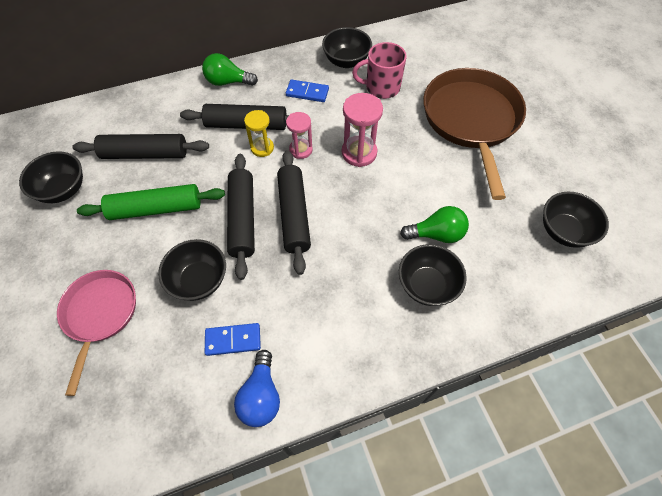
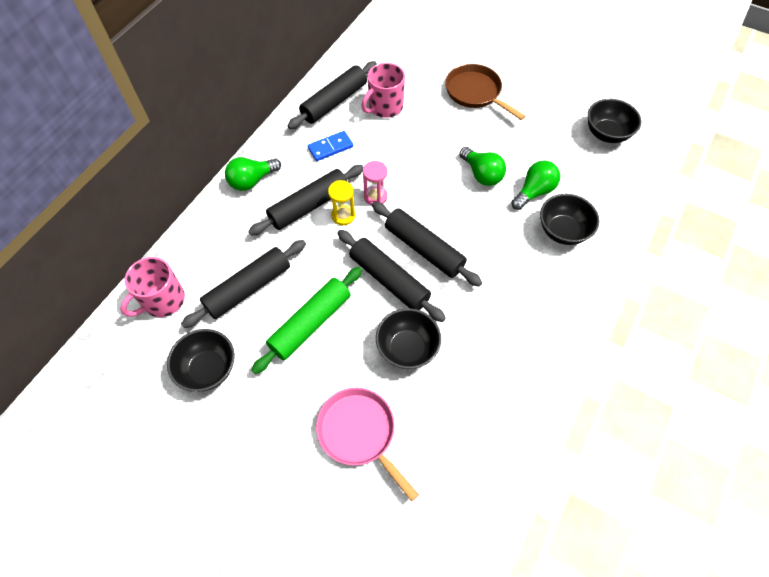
camera: 40 degrees left, 0 degrees up
blue domino [205,323,261,356] -> none
blue light bulb [234,350,280,427] -> none
black bowl [322,27,372,68] -> black rolling pin [288,61,377,129]
pink hourglass [342,93,383,167] -> none
brown pan [423,68,526,200] -> brown pan [445,64,525,120], size x0.60
none -> pink mug [120,257,185,317]
none -> green light bulb [459,147,506,186]

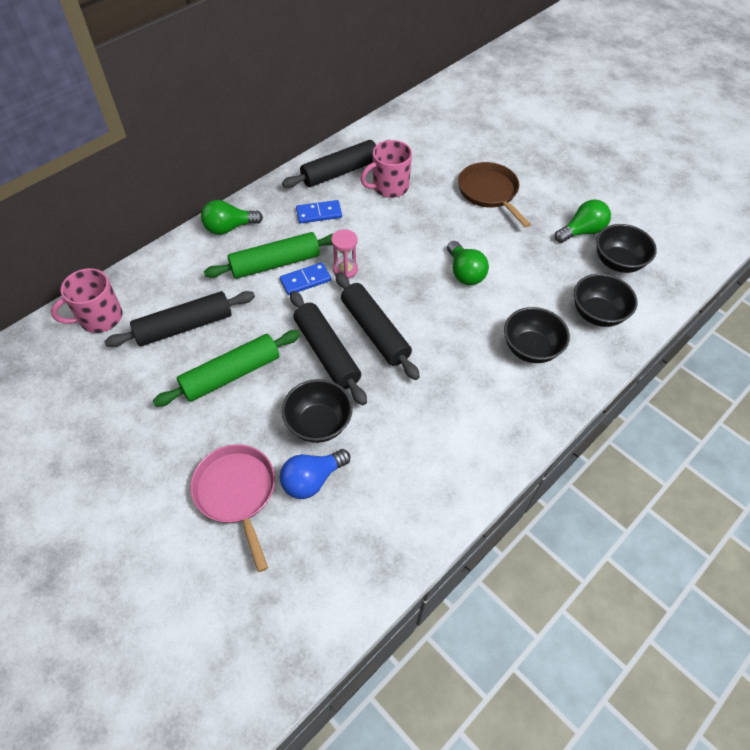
camera: 15 degrees right, 5 degrees down
black bowl [167,329,235,392] -> black bowl moved to [574,274,637,327]
black rolling pin [248,165,364,236] -> green rolling pin [204,232,334,279]
yellow hourglass [328,180,355,225] -> blue domino [280,262,331,295]
green light bulb [511,160,560,210] -> green light bulb moved to [555,200,611,243]
none -> blue light bulb [280,449,350,499]

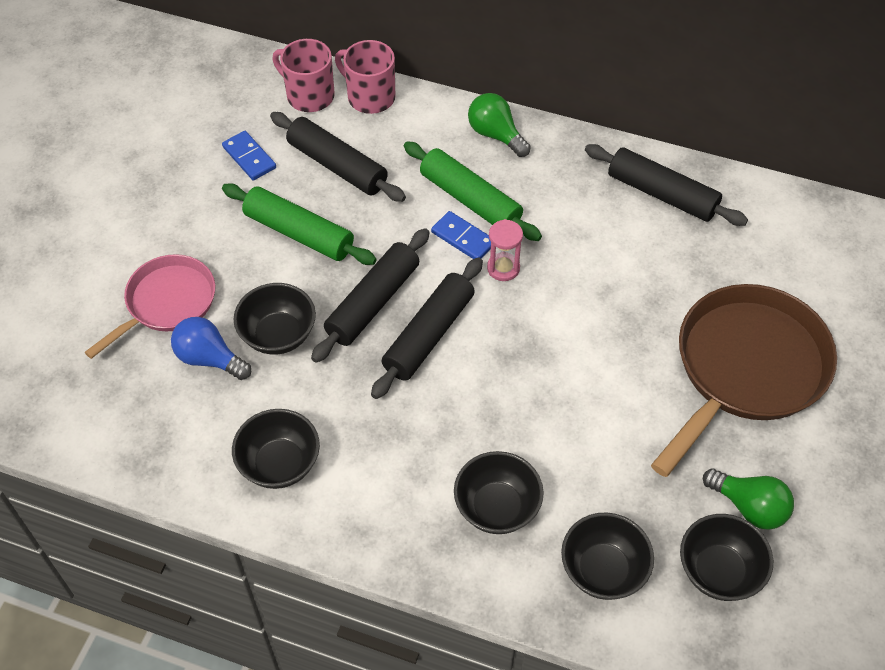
camera: 65 degrees right, 0 degrees up
blue domino [296,200,342,224] -> blue domino moved to [222,131,276,180]
pink mug [360,140,412,198] -> pink mug moved to [335,40,395,114]
green light bulb [447,241,489,285] -> none
brown pan [458,162,531,228] -> brown pan [651,284,837,477], size x1.66
none -> black bowl [232,409,320,489]

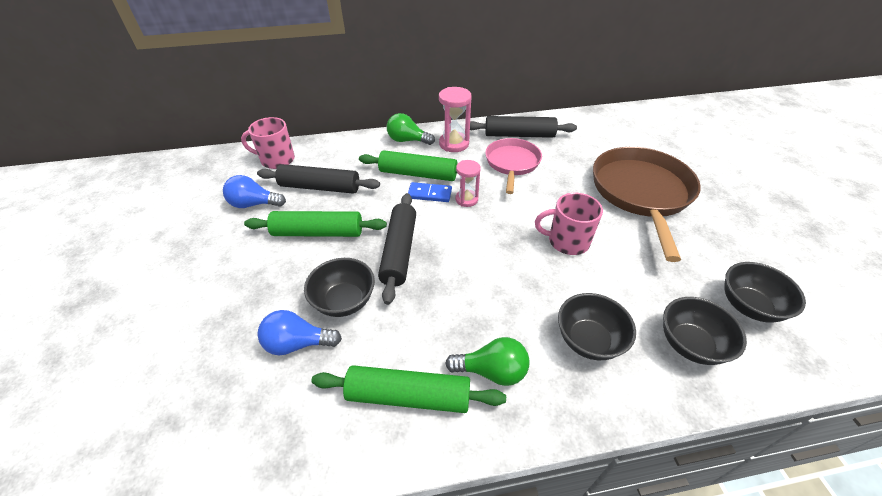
camera: 30 degrees left, 10 degrees down
pink pan [85,254,215,359] -> pink pan moved to [485,138,542,194]
blue domino [222,131,276,180] -> blue light bulb [223,175,286,208]
black bowl [232,409,320,489] -> green rolling pin [311,365,506,413]
pink mug [335,40,395,114] -> pink mug moved to [535,193,603,255]
black rolling pin [371,257,483,399] -> none
green light bulb [703,469,794,530] -> green light bulb moved to [445,337,529,386]
none -> pink hourglass [439,87,472,152]

